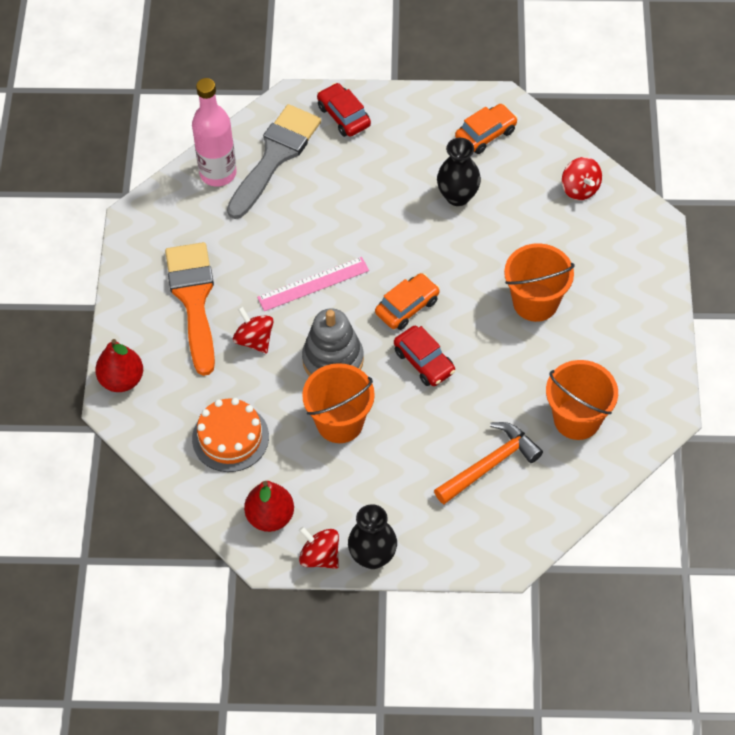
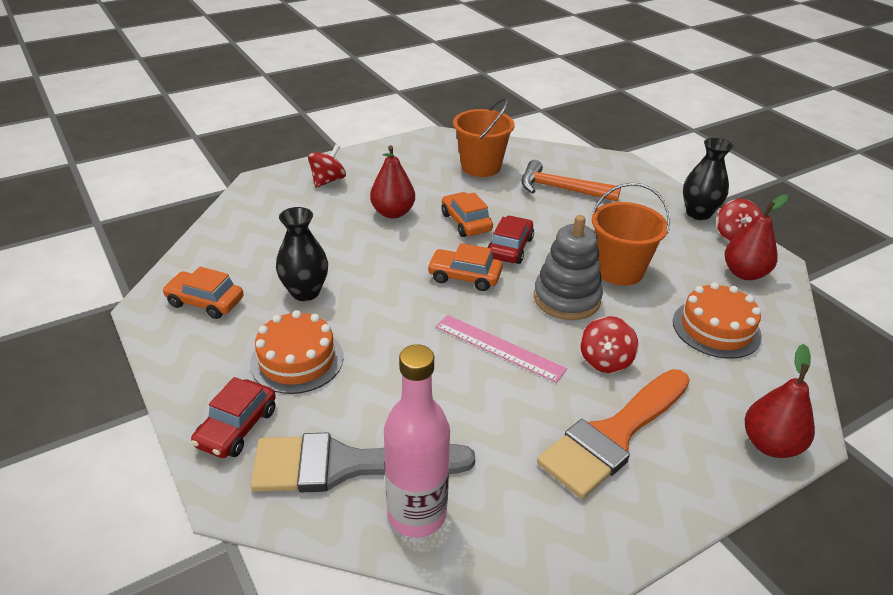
camera: 125 degrees left, 20 degrees down
orange bucket [504,243,575,322] -> red pear [370,145,415,218]
red spinning top [562,157,602,200] -> red spinning top moved to [308,144,346,188]
none -> orange cake [250,310,344,394]
none -> orange car [441,192,493,237]

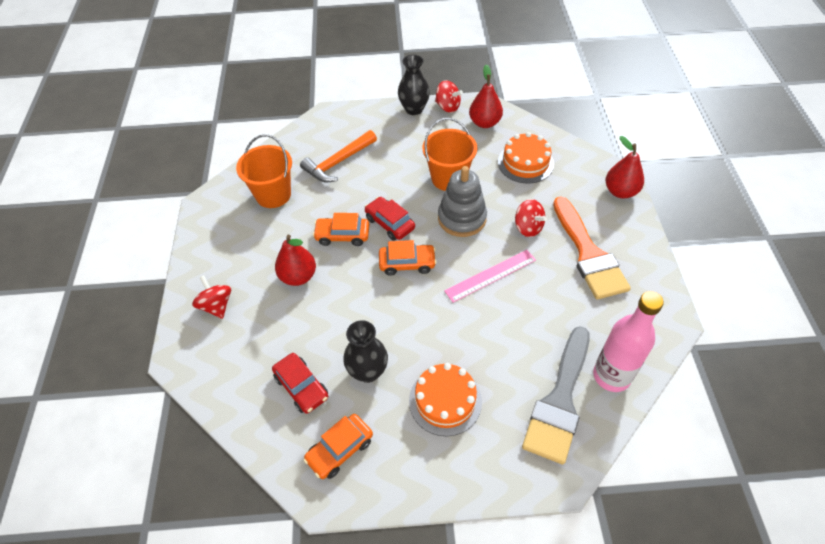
camera: 60 degrees left, 15 degrees up
red car [191,377,276,458] -> red car moved to [272,353,328,414]
orange car [427,243,503,291] -> orange car turned 135 degrees counterclockwise [379,240,437,276]

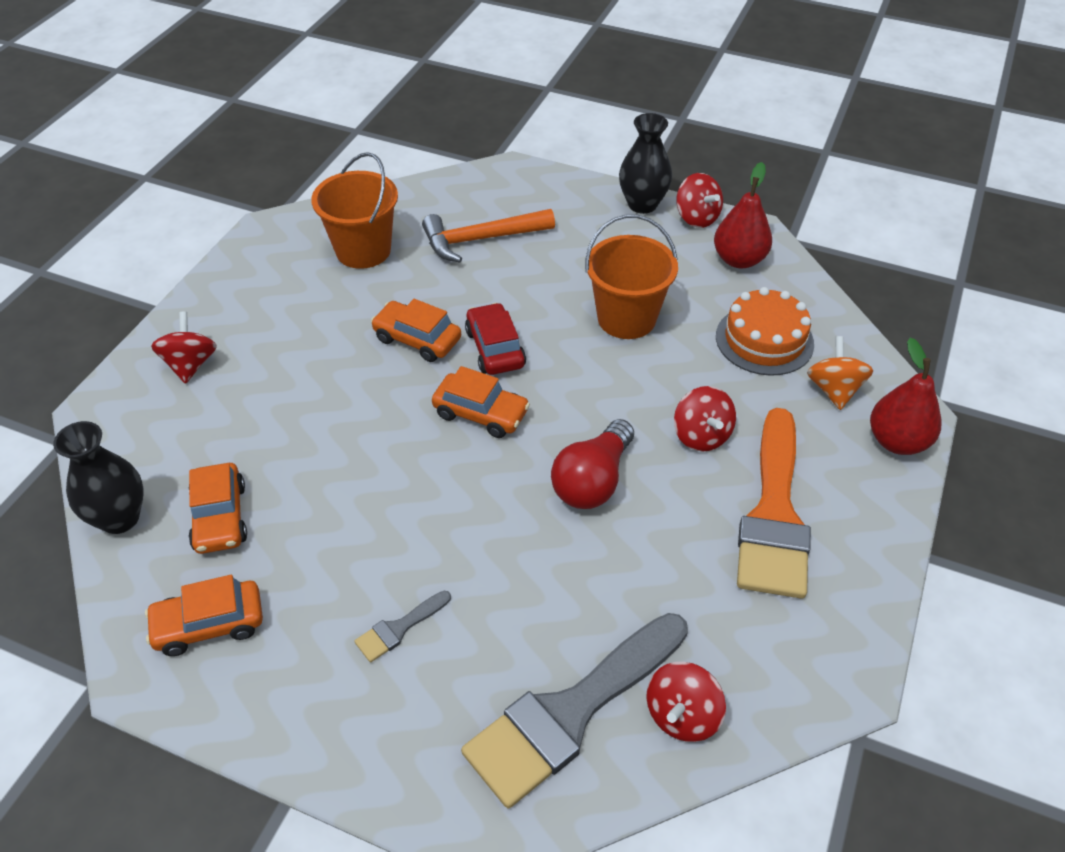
camera: 25 degrees right, 5 degrees down
red car [272,353,328,414] -> orange car [188,463,247,554]
red pear [275,235,316,286] -> none
black vase [343,320,388,383] -> black vase moved to [53,421,144,534]
orange cake [409,363,482,436] -> grey brush [354,591,451,662]
grey stacking toy [438,166,487,237] -> none
pink ruler [444,250,536,303] -> red light bulb [551,419,634,509]
pink bottle [593,291,664,392] -> red spinning top [646,662,726,742]
none -> orange spinning top [807,336,873,410]

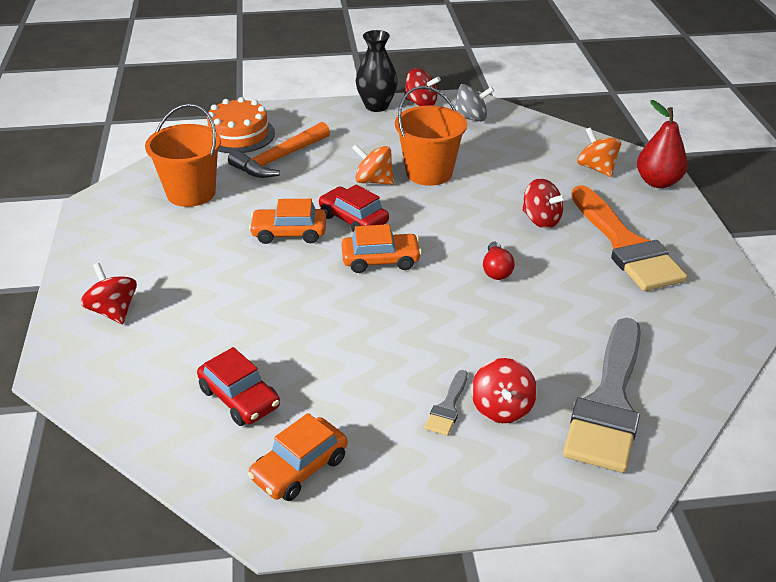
camera: 30 degrees left, 10 degrees down
black vase [53,421,144,534] -> none
orange car [188,463,247,554] -> red car [197,347,280,426]
red light bulb [551,419,634,509] -> red light bulb [483,242,515,280], size x0.59
red spinning top [646,662,726,742] -> red spinning top moved to [471,358,537,423]
red pear [714,162,772,268] -> grey spinning top [454,84,494,122]
orange cake [716,287,814,376] -> orange cake moved to [207,97,275,153]
none -> orange spinning top [352,144,394,185]

